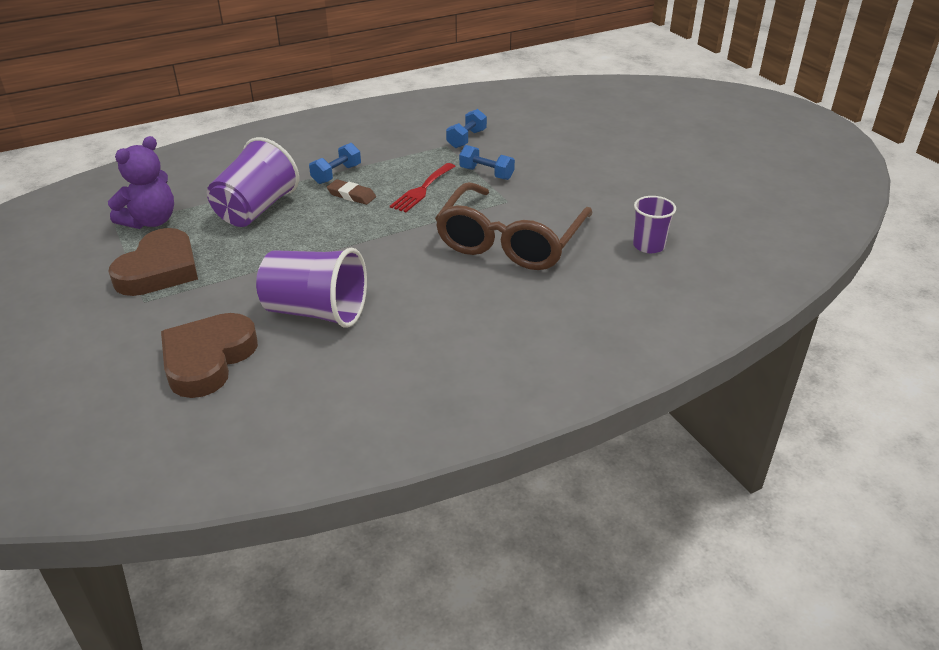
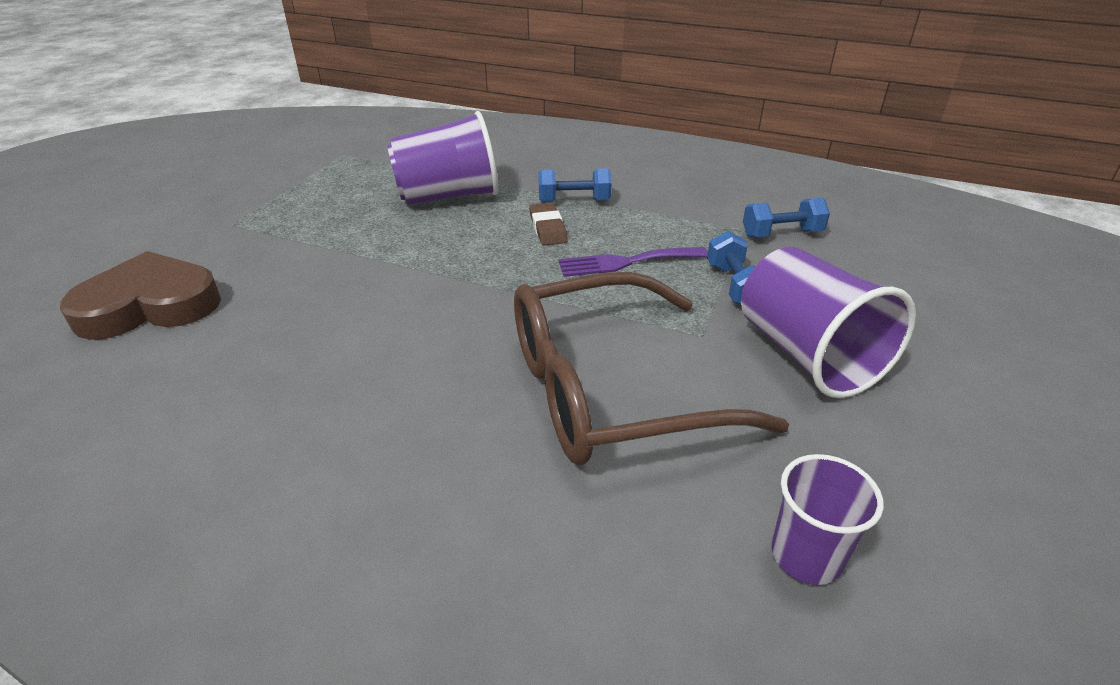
camera: 50 degrees right, 0 degrees up
purple teddy bear [108,136,174,229] -> none
brown heart [109,228,198,296] -> none
purple cup [256,247,367,328] -> purple cup moved to [741,247,916,398]
red fork [390,163,455,212] -> purple fork [558,247,708,277]

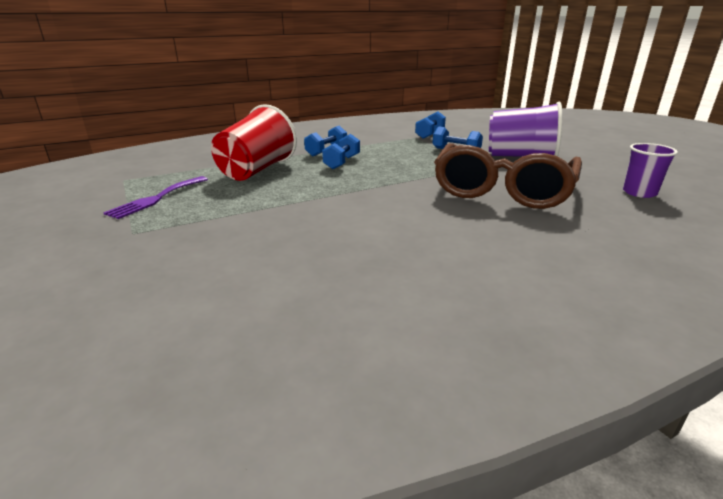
camera: 50 degrees left, 10 degrees down
brown heart [60,251,221,340] -> none
purple cup [387,111,499,205] -> red cup [211,104,297,181]
brown eraser [529,202,568,246] -> blue dumbbell [322,134,360,169]
purple fork [558,247,708,277] -> purple fork moved to [103,176,208,219]

